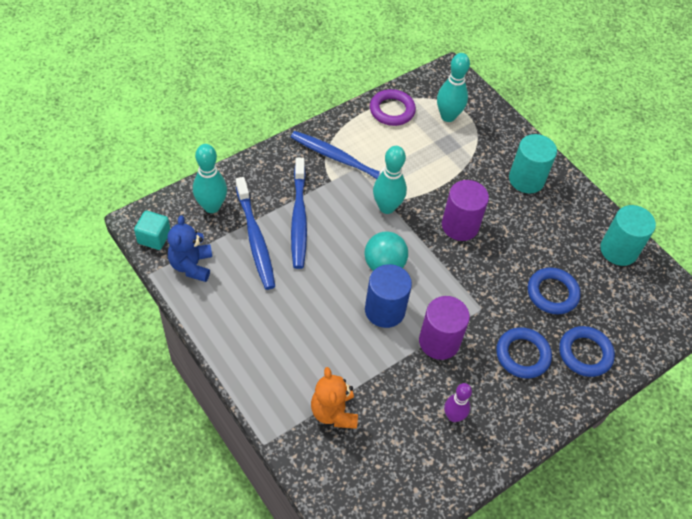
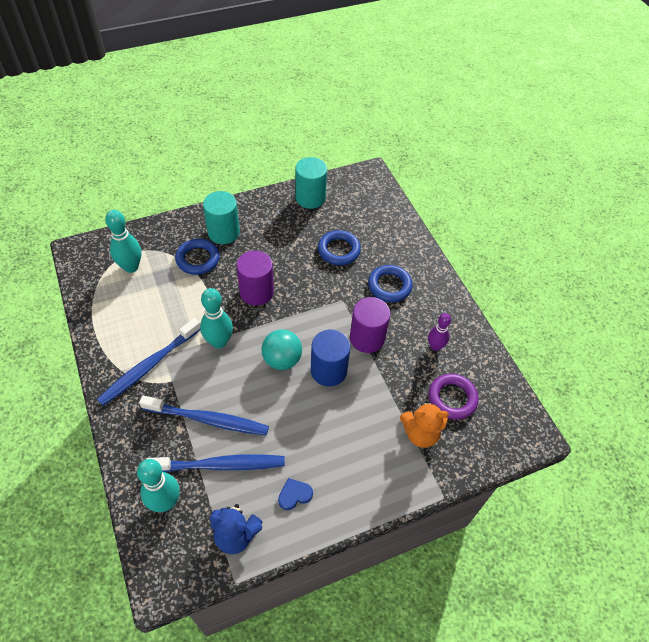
camera: 75 degrees left, 0 degrees up
turquoise cube [134,211,170,250] -> none
purple ring [370,89,416,126] -> purple ring moved to [429,374,479,420]
blue ring [559,326,615,377] -> blue ring moved to [175,239,220,275]
none -> blue heart [278,478,313,510]

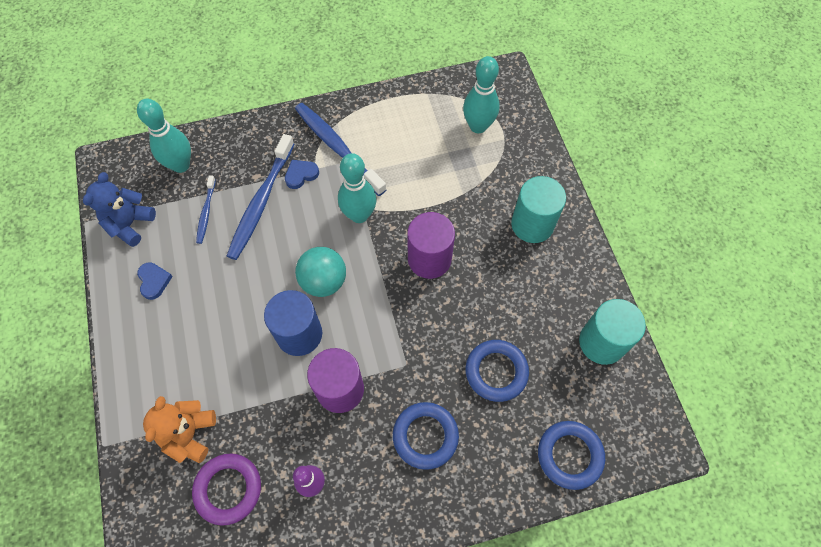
camera: 100 degrees right, 10 degrees up
blue toothbrush [146,454,285,472] -> blue toothbrush [196,175,216,244], size x0.52
blue ring [175,239,220,275] -> blue ring moved to [538,421,605,490]
none -> blue heart [285,160,319,189]

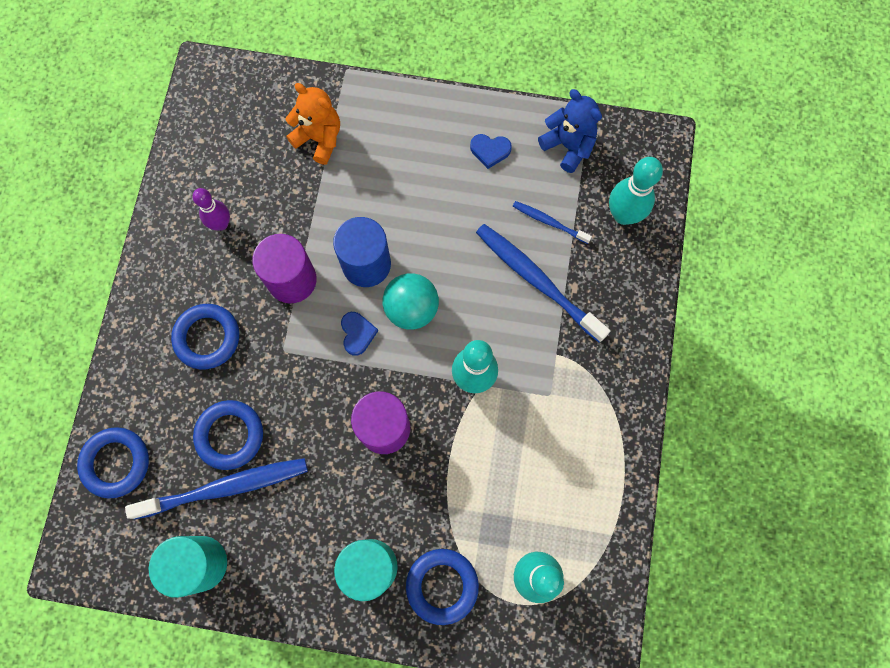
camera: 115 degrees right, 10 degrees up
purple ring [192,453,261,526] -> none
blue heart [285,160,319,189] -> blue heart moved to [341,312,378,356]
blue toothbrush [295,103,387,196] -> blue toothbrush moved to [125,458,308,520]
none -> blue ring [406,549,479,625]

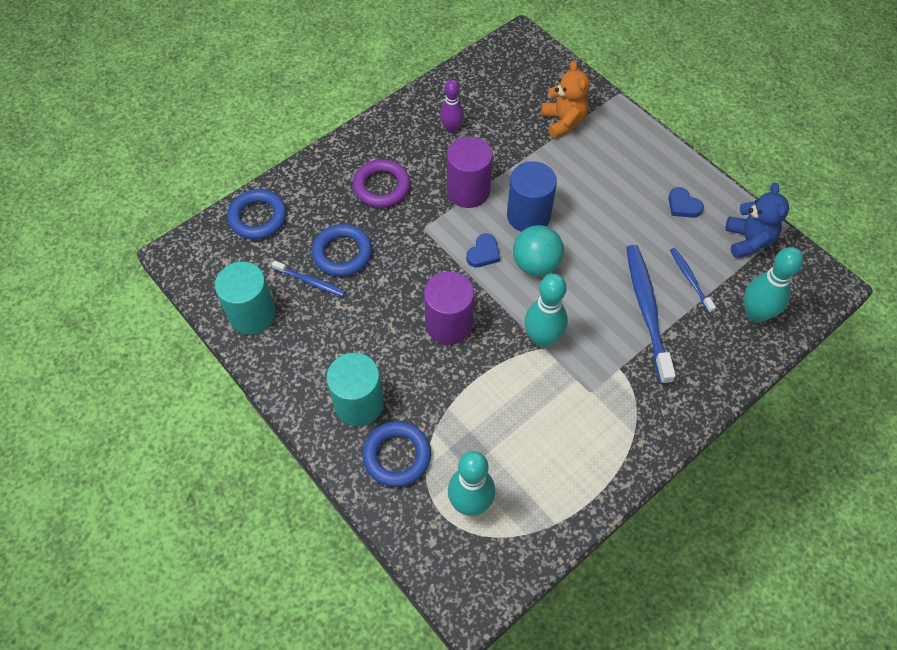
camera: 40 degrees right, 15 degrees down
blue toothbrush [125,458,308,520] -> blue toothbrush [272,260,345,297], size x0.52
blue ring [171,304,239,369] -> purple ring [353,159,410,208]

